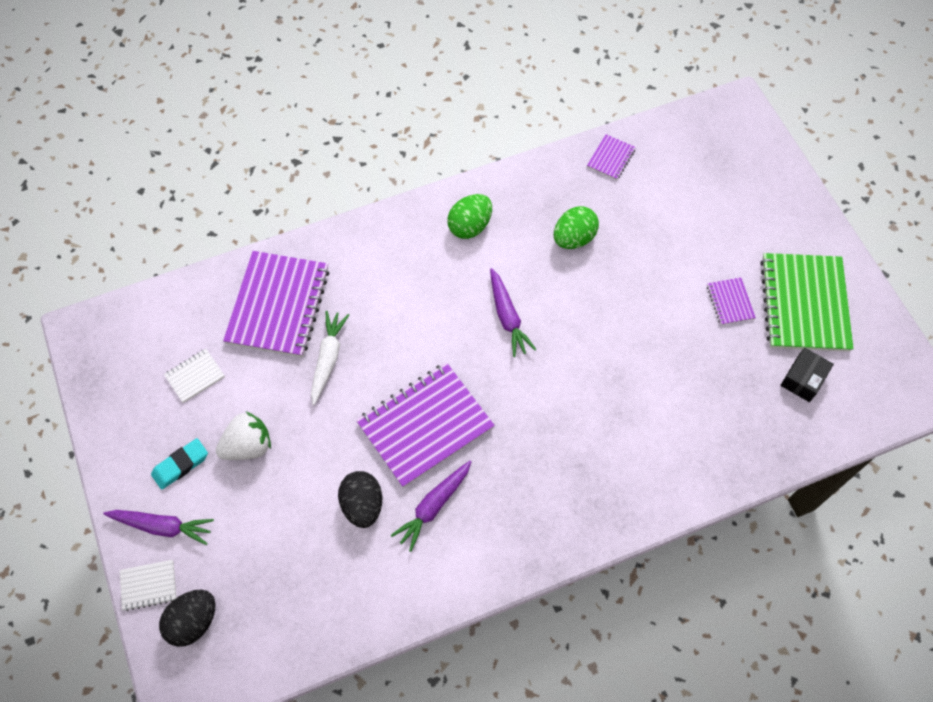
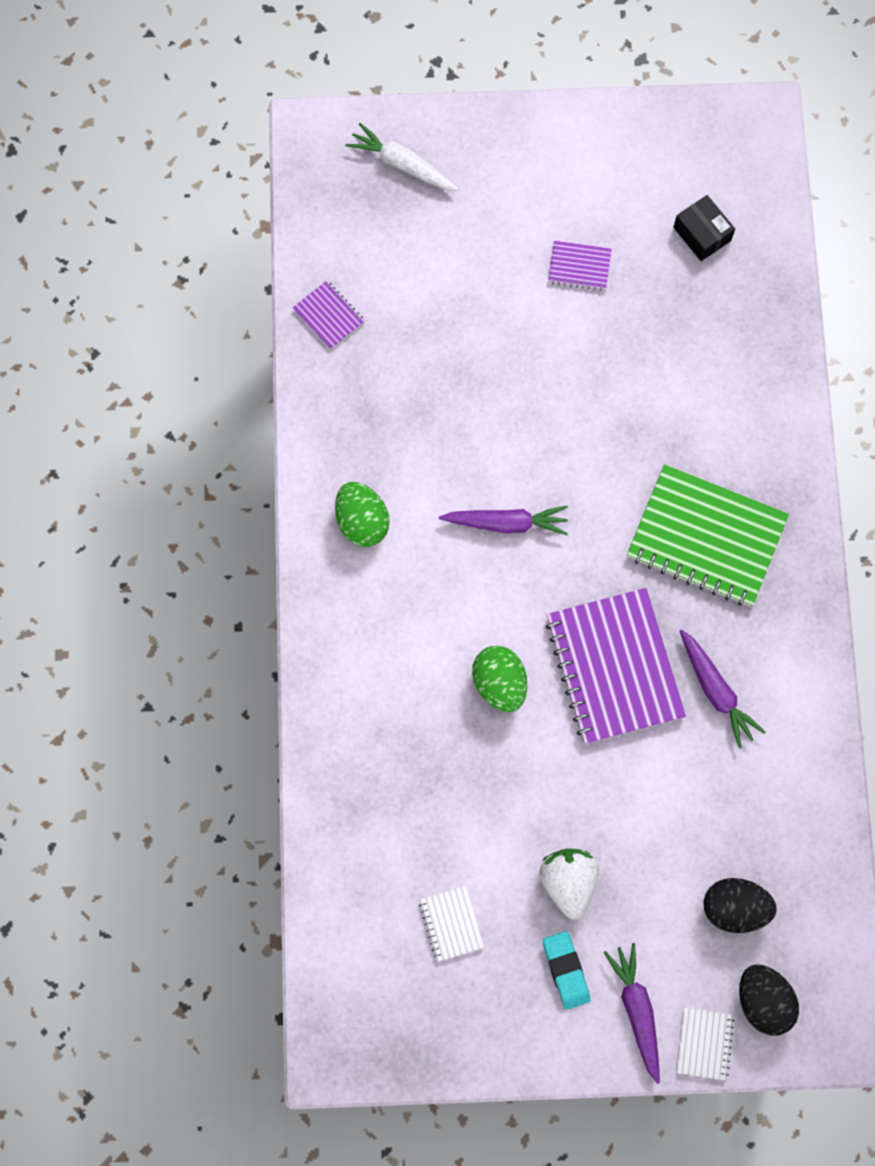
camera: 70 degrees left, 10 degrees up
purple carrot [103,510,214,545] -> purple carrot turned 45 degrees counterclockwise [603,943,660,1084]
purple notebook [223,251,330,357] -> none
white carrot [311,311,349,405] -> white carrot moved to [346,123,459,191]
black egg [338,471,382,528] -> black egg moved to [704,878,777,933]
green egg [554,206,599,249] -> green egg moved to [472,646,527,712]
green notebook [760,253,854,352] -> green notebook moved to [627,464,789,607]

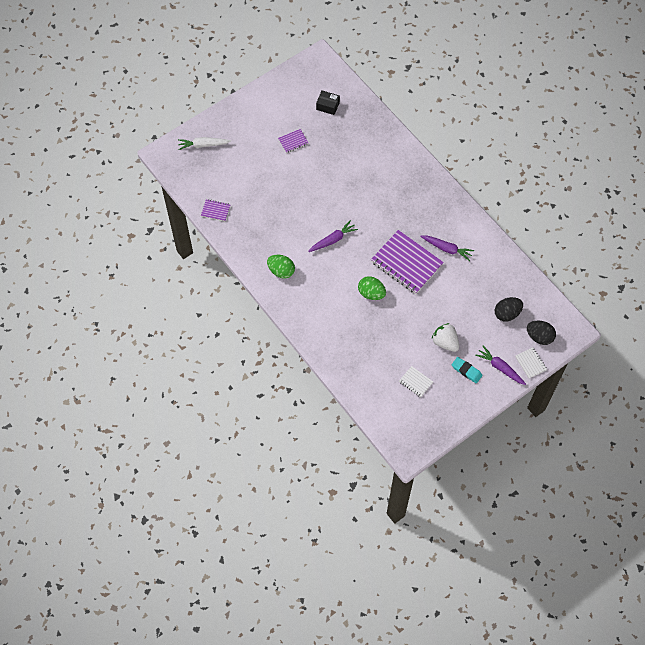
camera: 35 degrees left, 10 degrees down
green notebook [627,464,789,607] -> none

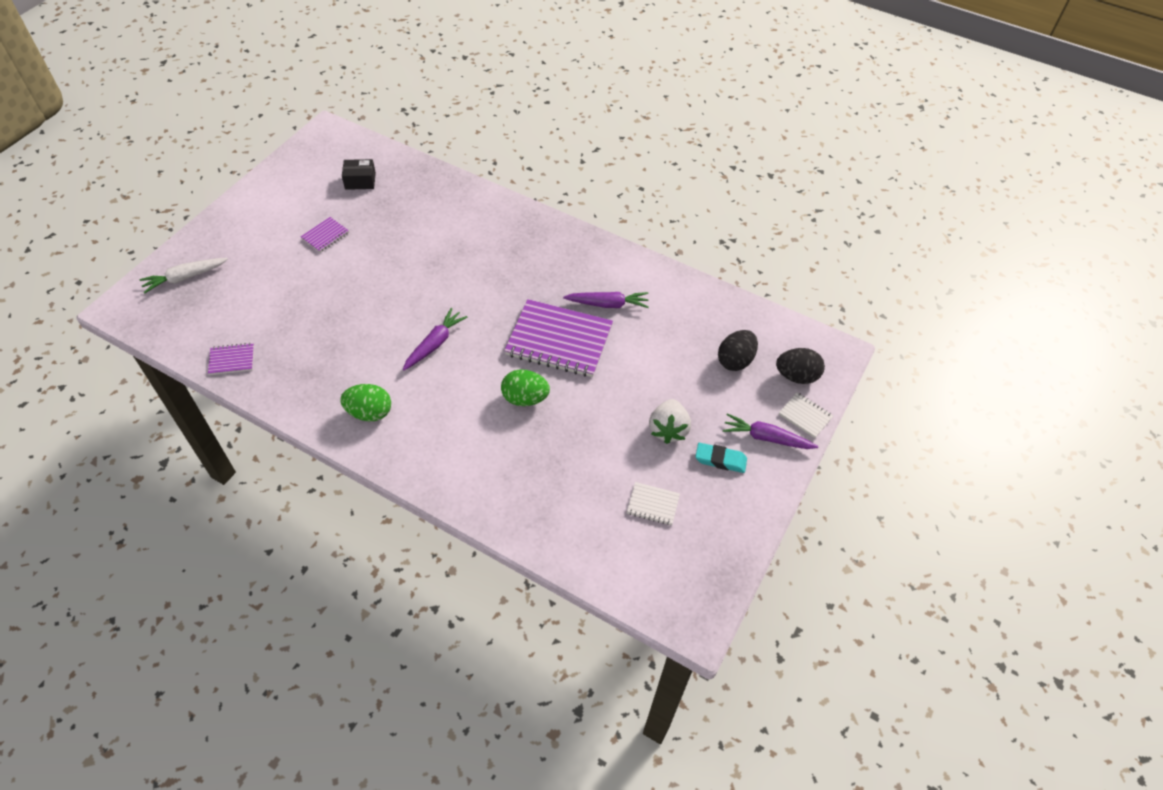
camera: 25 degrees left, 10 degrees down
white strawberry [432,323,459,352] -> white strawberry turned 105 degrees counterclockwise [649,399,691,444]

